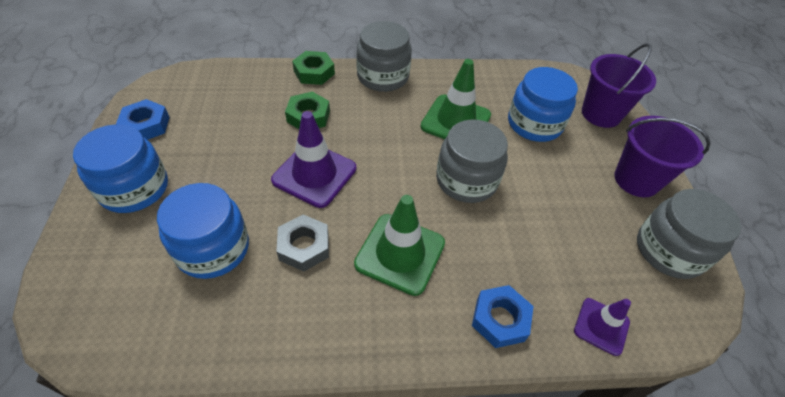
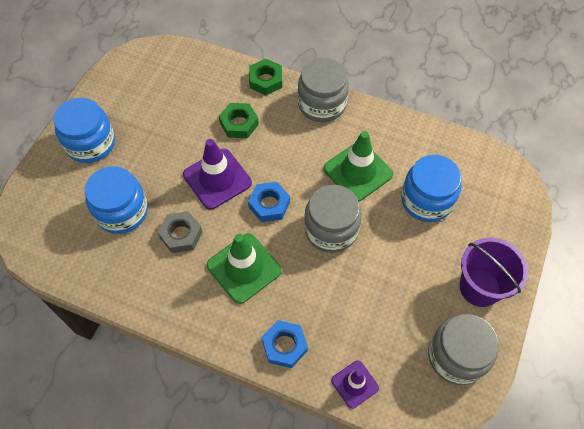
camera: 30 degrees right, 10 degrees up
blue nut [116,99,170,140] -> blue nut moved to [248,182,290,222]
purple bucket [582,44,656,128] -> none

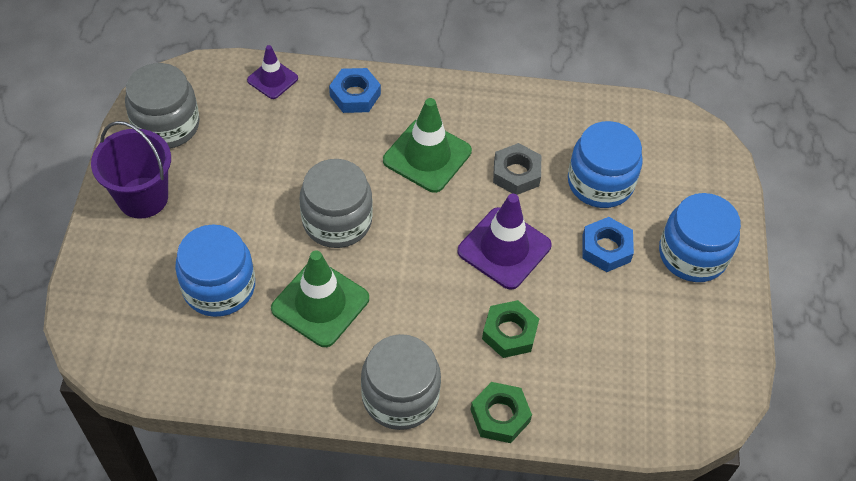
camera: 160 degrees right, 5 degrees down
blue nut [248,182,290,222] -> blue nut moved to [582,217,634,272]

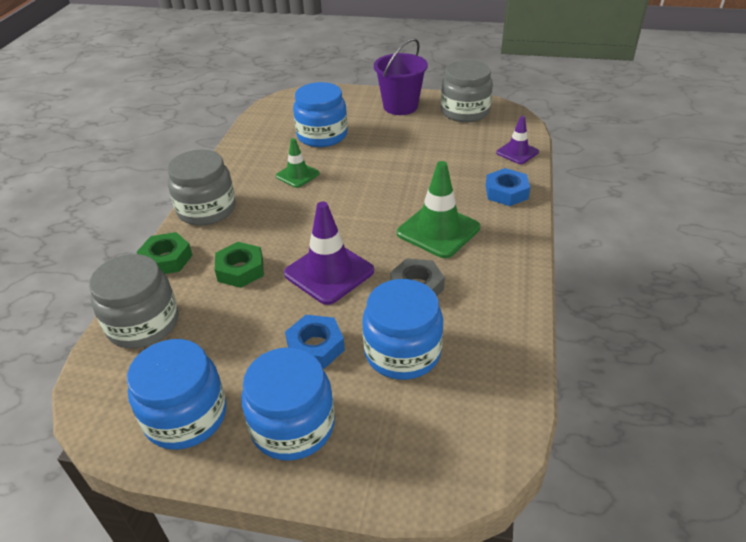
camera: 100 degrees right, 15 degrees down
green traffic cone [271,250,369,347] -> green traffic cone [276,138,320,188], size x0.59
grey jar [299,159,373,248] -> grey jar moved to [89,254,179,349]
none -> blue jar [127,339,226,450]

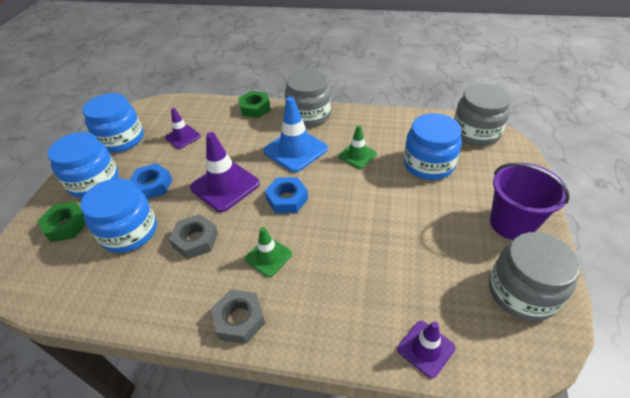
camera: 90 degrees right, 5 degrees up
grey jar [89,254,179,349] -> grey jar moved to [454,84,511,146]
green nut [215,242,264,288] -> green nut moved to [37,201,86,242]
green traffic cone [397,161,480,258] -> green traffic cone [245,227,292,277], size x0.59
blue nut [486,168,530,206] -> blue nut moved to [265,177,308,213]
none -> purple traffic cone [165,108,201,149]
none -> grey nut [211,290,265,344]
none -> blue traffic cone [263,97,328,173]

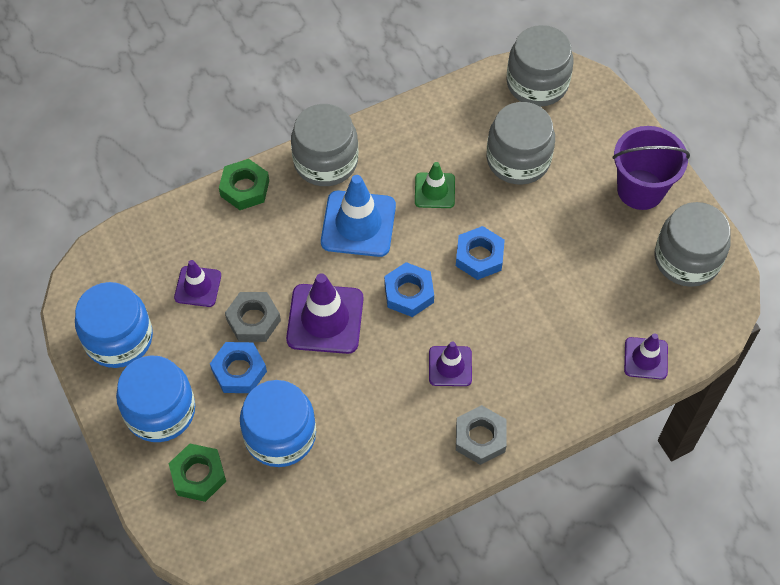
camera: 40 degrees left, 15 degrees up
grey nut [169,214,218,259] -> grey nut moved to [225,292,281,342]
green traffic cone [245,227,292,277] -> purple traffic cone [429,341,472,386]
blue jar [403,113,462,180] -> grey jar [487,102,555,185]
none -> blue nut [456,226,505,280]

